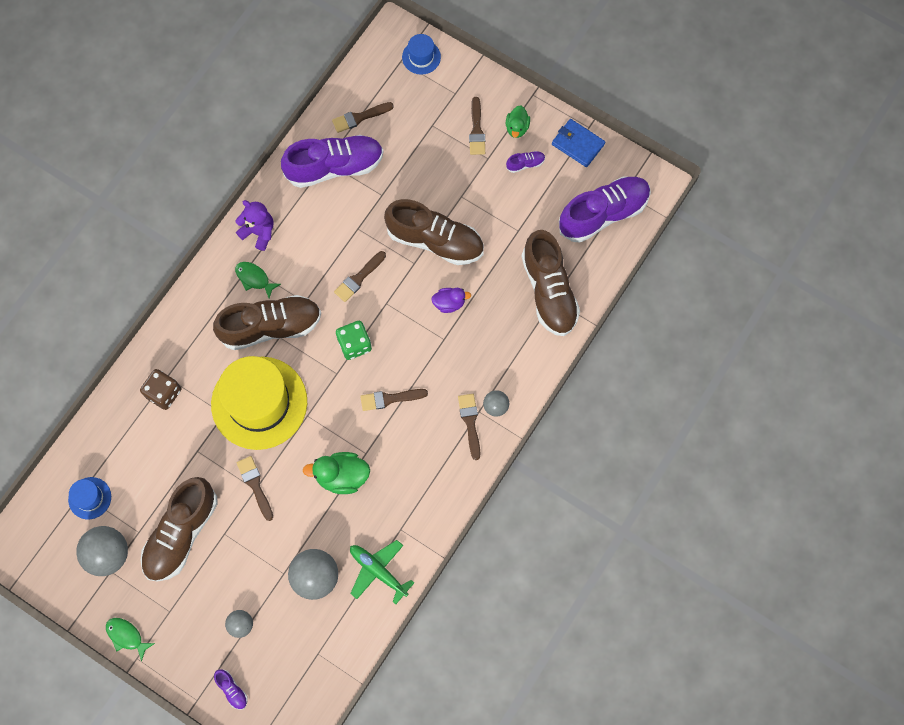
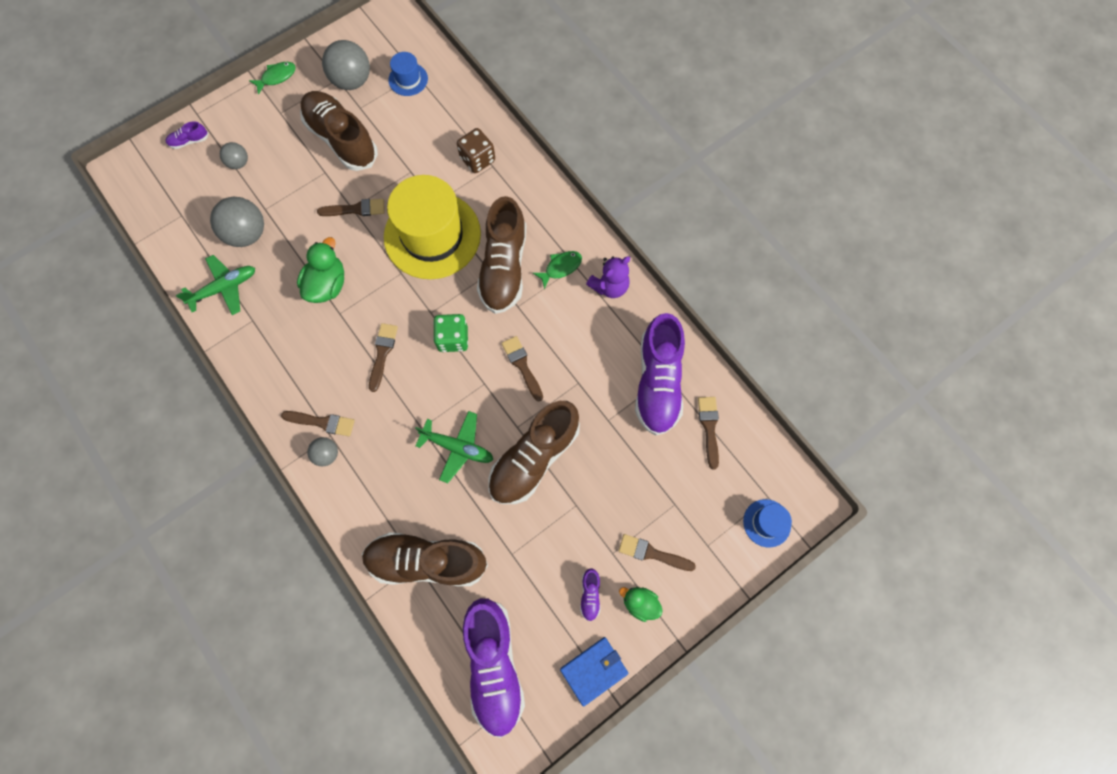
camera: 110 degrees right, 0 degrees up
purple duck [431,288,471,313] -> green plane [415,411,493,483]

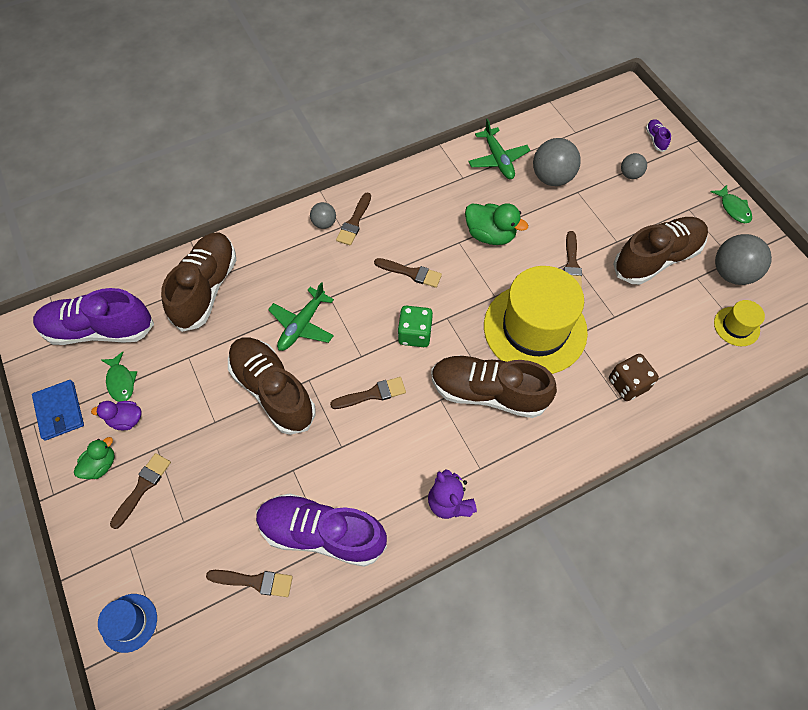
camera: 100 degrees right, 10 degrees down
blue hat [388,52,428,96] -> yellow hat [714,300,765,346]
green fish [533,251,582,289] -> green fish moved to [101,352,137,402]
purple shoe [580,568,601,621] -> purple duck [91,401,141,430]

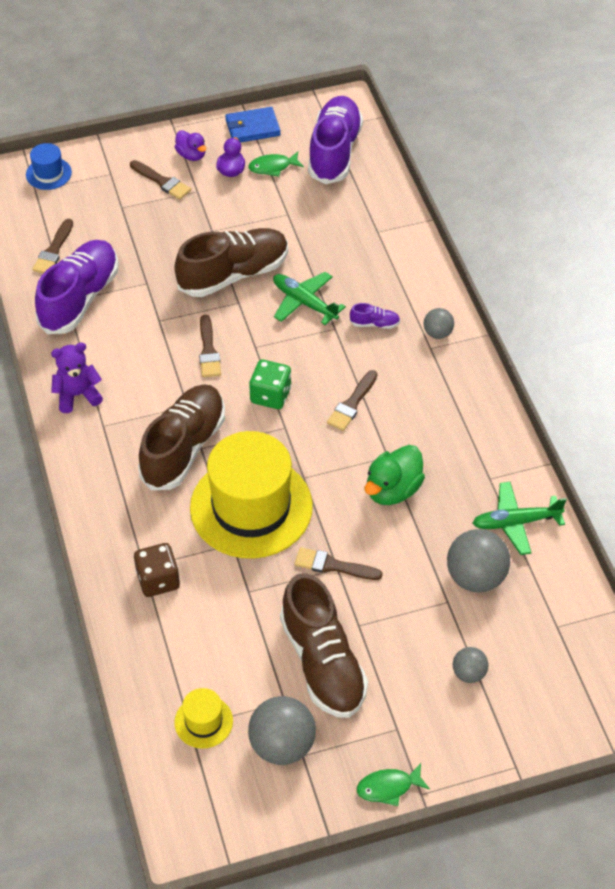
camera: 100 degrees right, 10 degrees down
green duck [74,437,115,479] -> purple duck [175,130,206,161]
brown shoe [161,233,236,332] -> none
brown brush [336,192,371,246] -> none
purple shoe [646,119,671,152] -> purple shoe moved to [350,303,400,329]

